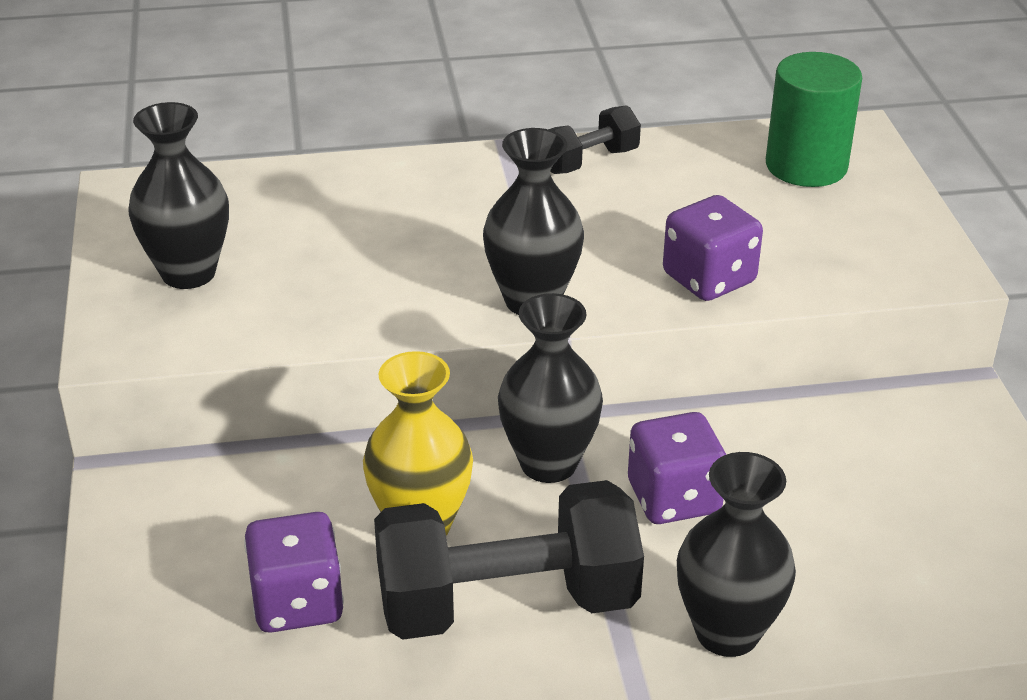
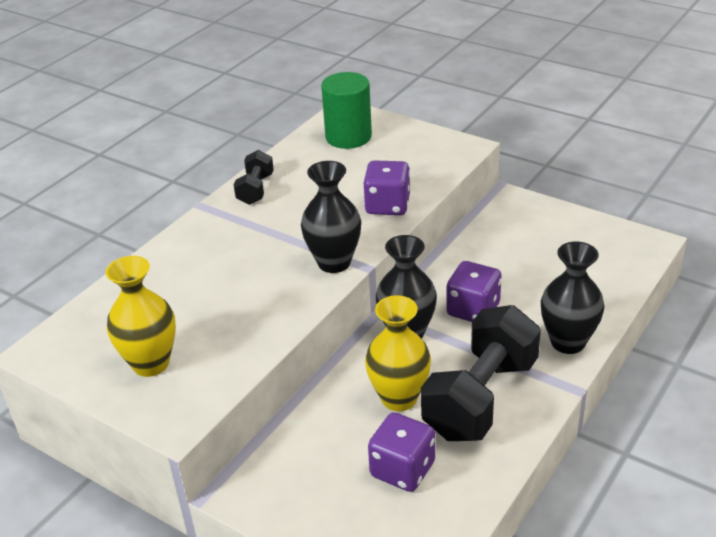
camera: 45 degrees left, 0 degrees up
black vase [128,102,229,289] -> yellow vase [105,256,176,377]

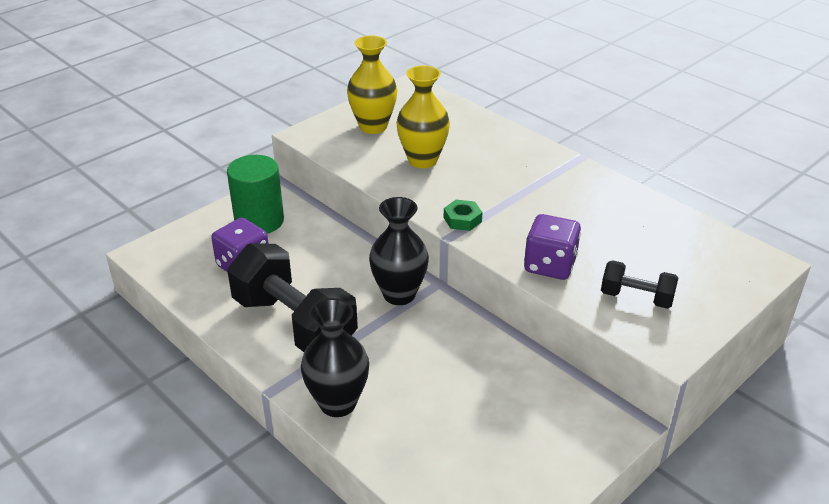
camera: 100 degrees right, 0 degrees up
black dumbbell [234,150,274,205] -> black dumbbell moved to [601,260,678,309]
black vase [301,161,361,273] -> green nut [444,200,483,231]
green cylinder [321,72,372,149] -> green cylinder moved to [227,155,284,234]
yellow vase [365,295,431,411] -> yellow vase moved to [396,65,450,168]
purple dice [446,261,501,322] -> none

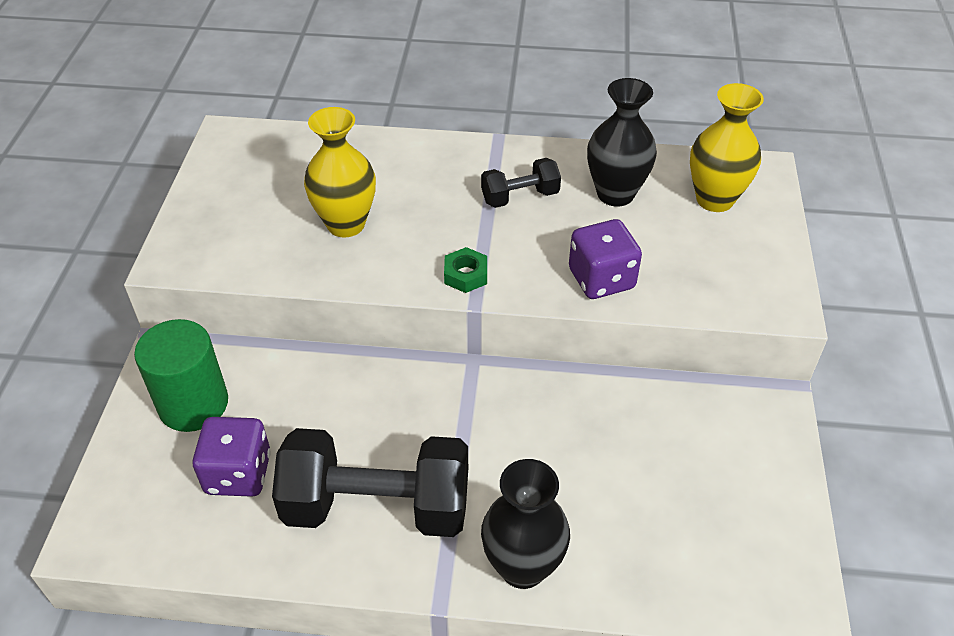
camera: 40 degrees left, 10 degrees up
yellow vase [347,35,397,134] -> yellow vase moved to [690,83,764,212]
black vase [369,197,429,305] -> black vase moved to [587,78,657,206]
black dumbbell [601,260,678,309] -> black dumbbell moved to [481,158,561,208]

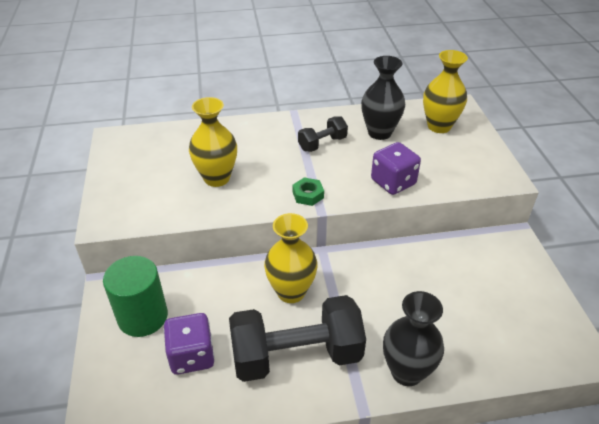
camera: 15 degrees left, 5 degrees down
none -> yellow vase [264,213,317,303]

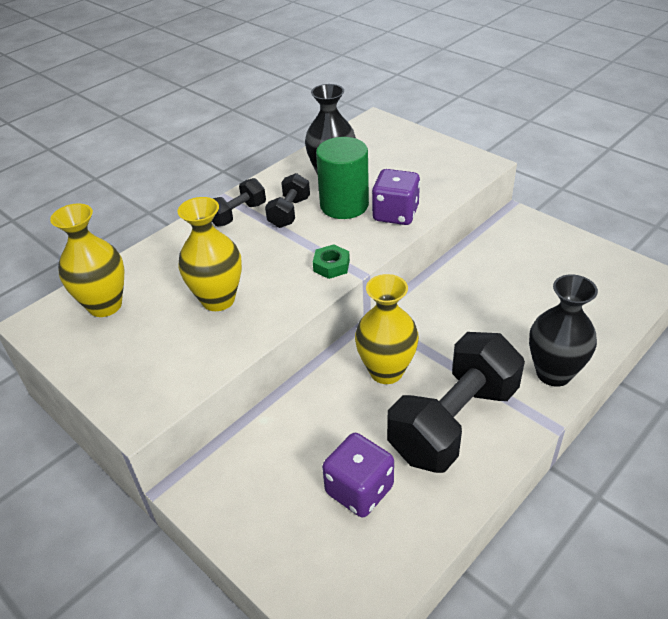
camera: 35 degrees left, 0 degrees up
green cylinder [103,256,168,337] -> green cylinder moved to [316,137,369,219]
yellow vase [423,50,468,133] -> yellow vase moved to [50,204,125,317]
none -> black dumbbell [212,178,266,226]

